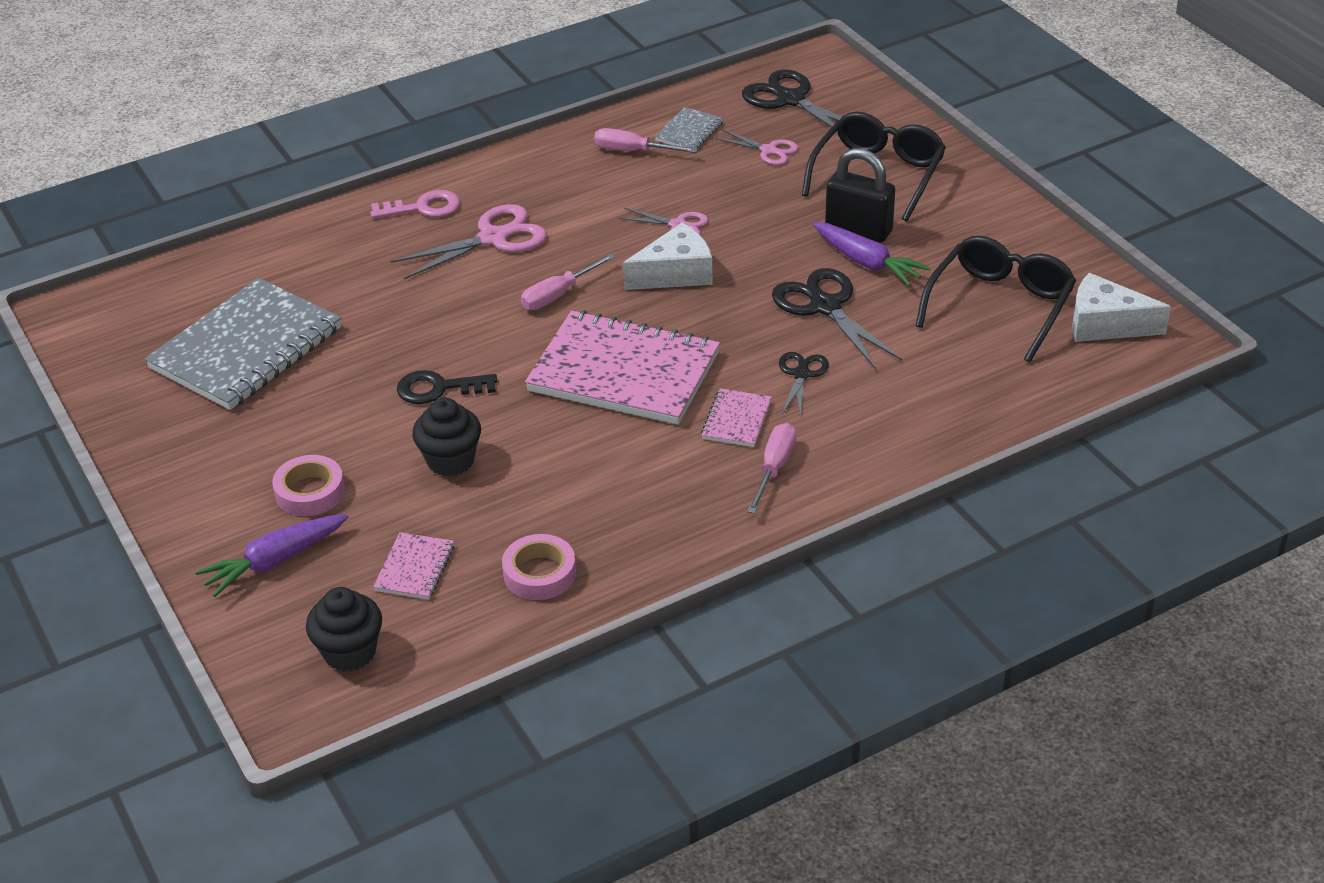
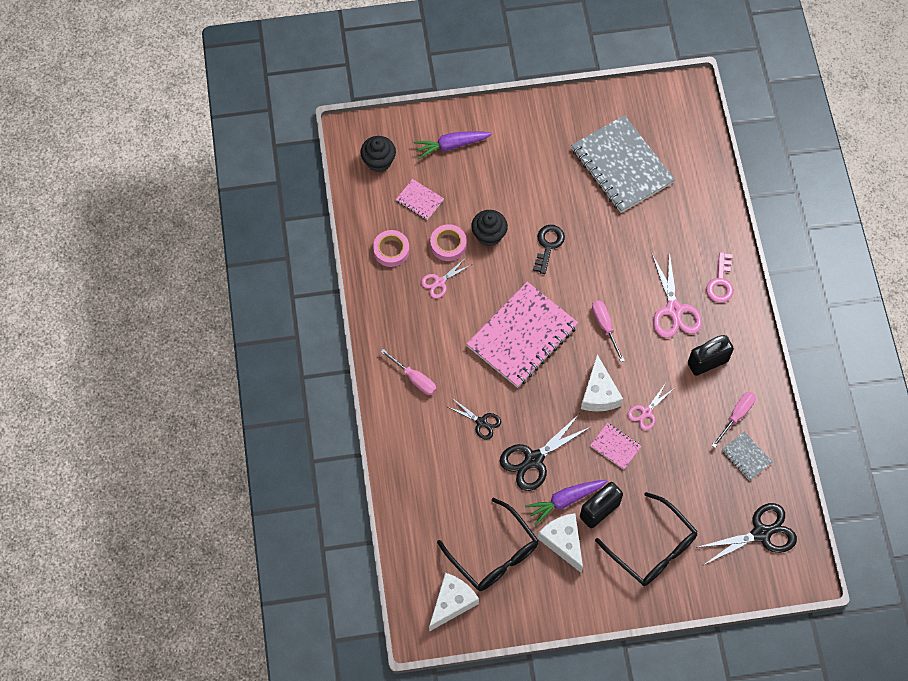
camera: 110 degrees right, 25 degrees up
purple carrot [195,514,349,597] -> purple carrot turned 90 degrees counterclockwise [413,131,492,159]
pink tape [272,455,345,516] -> pink tape moved to [430,224,466,261]
pink notebook [701,388,772,447] -> pink notebook moved to [590,423,641,470]
pink scissors [715,129,798,165] -> pink scissors moved to [421,259,471,298]
black scissors [772,268,902,369] -> black scissors turned 150 degrees clockwise [500,414,592,491]
none -> white cheese [537,513,583,573]
none -> black padlock [688,335,734,376]

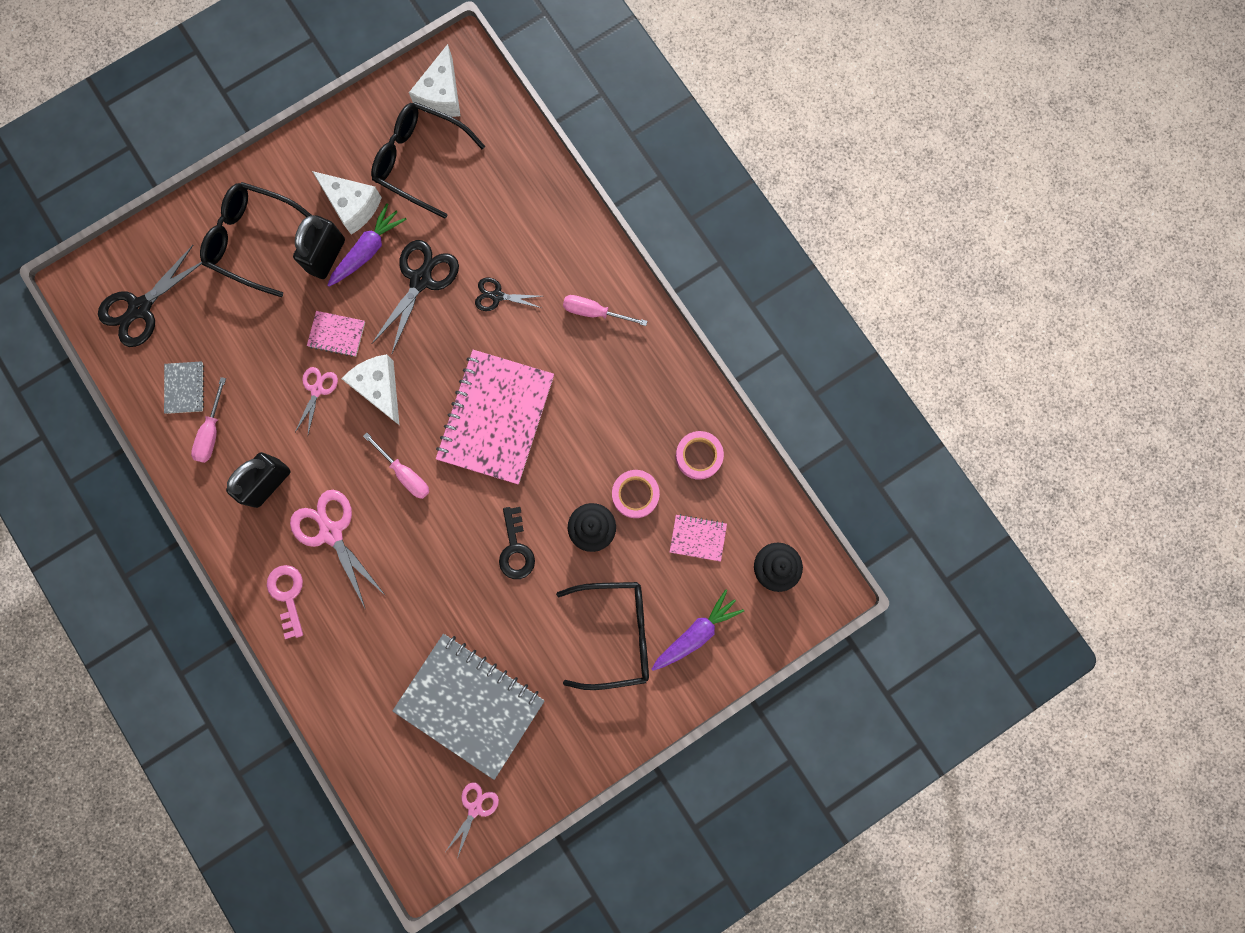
camera: 155 degrees right, 15 degrees up
pink scissors [421,259,471,298] -> pink scissors moved to [446,782,499,859]
grey notebook [722,431,772,481] -> grey notebook turned 60 degrees clockwise [164,361,204,414]
none -> black glasses [556,582,649,690]

